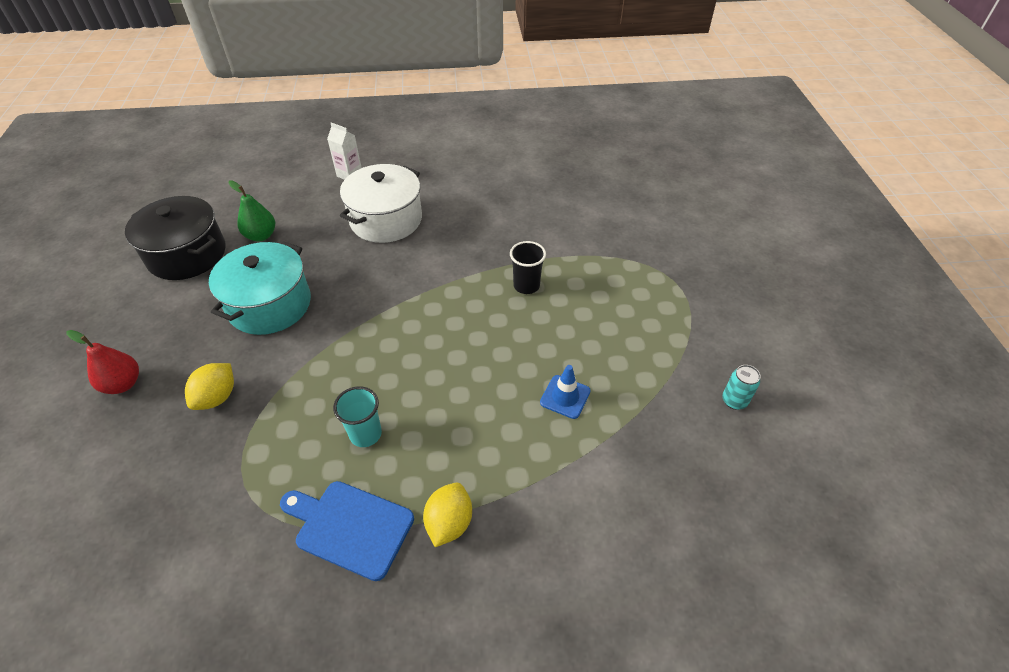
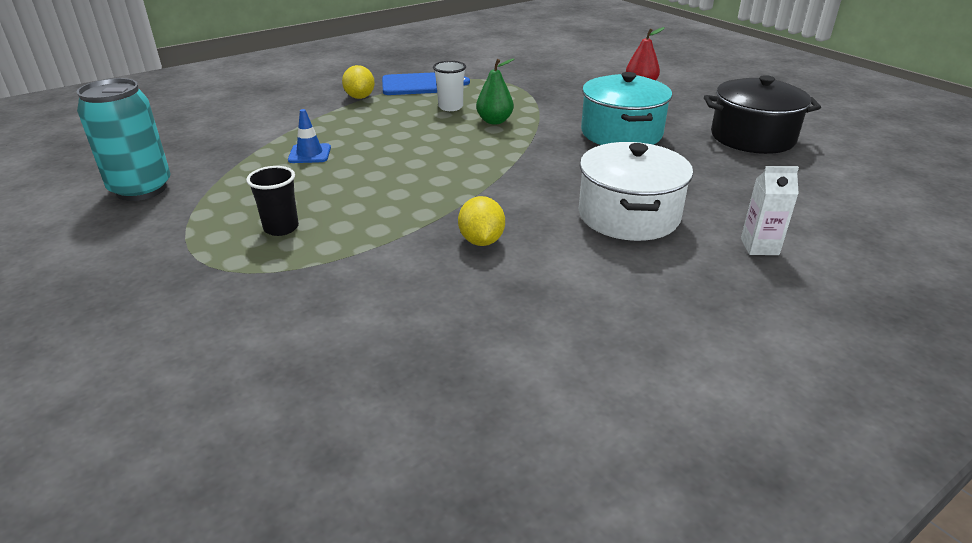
camera: 150 degrees right, 15 degrees down
yellow lemon [185,363,234,410] -> yellow lemon moved to [458,196,505,246]
green pear [229,180,275,241] -> green pear moved to [476,58,514,125]
turquoise cup [333,386,382,447] -> white cup [433,61,466,111]
black cup [510,241,546,294] -> black cup moved to [246,166,299,236]
turquoise can [722,365,761,410] -> turquoise can [77,78,170,201], size x2.25

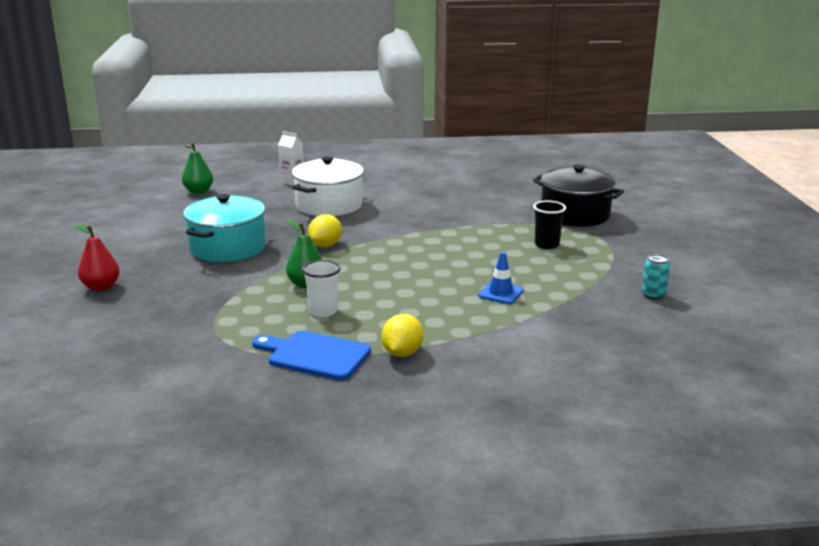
camera: 150 degrees left, 10 degrees down
turquoise can [77,78,170,201] -> turquoise can [642,254,670,300], size x0.45
yellow lemon [458,196,505,246] -> yellow lemon moved to [308,214,342,248]
black pot [704,75,821,154] -> black pot moved to [533,165,624,227]
none -> green pear [182,142,213,194]

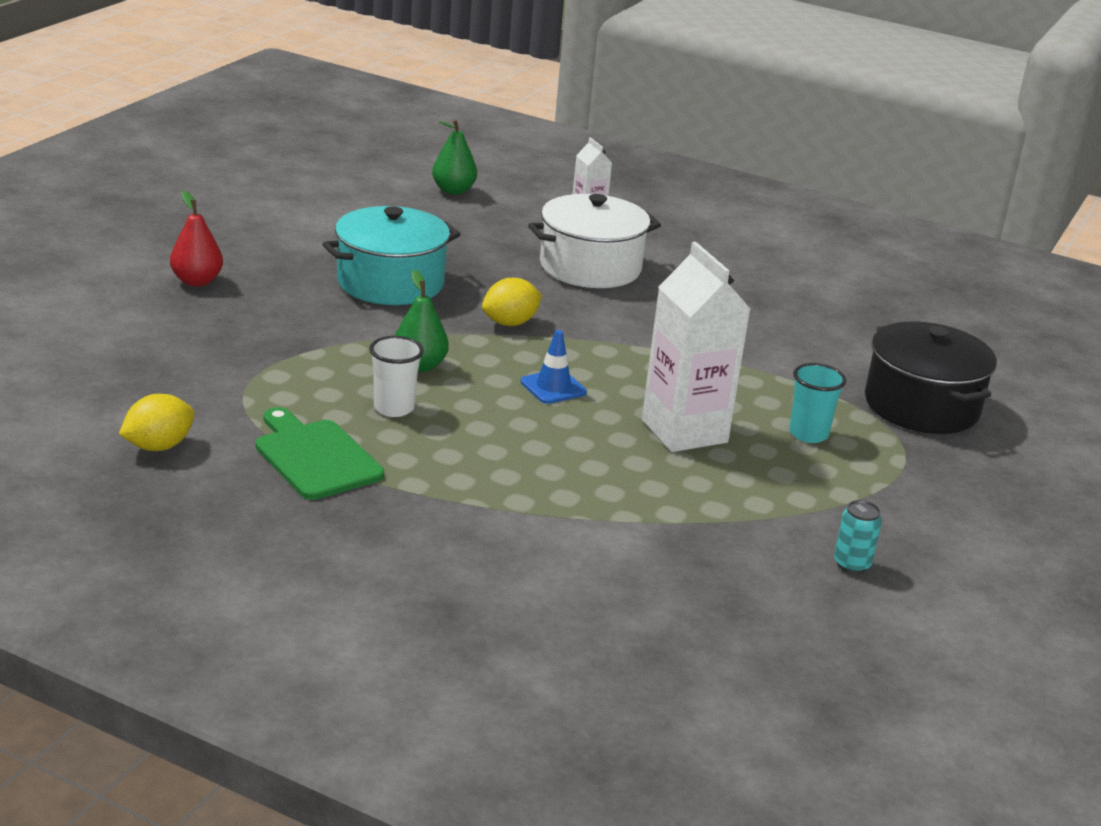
camera: 30 degrees right, 5 degrees up
blue cutting board [252,331,371,380] -> green cutting board [255,407,384,500]
yellow lemon [382,314,423,357] -> yellow lemon moved to [119,394,195,451]
blue traffic cone [478,252,524,304] -> blue traffic cone moved to [520,330,587,404]
black cup [533,201,566,249] -> turquoise cup [789,363,846,443]
none -> white carton [642,242,750,452]

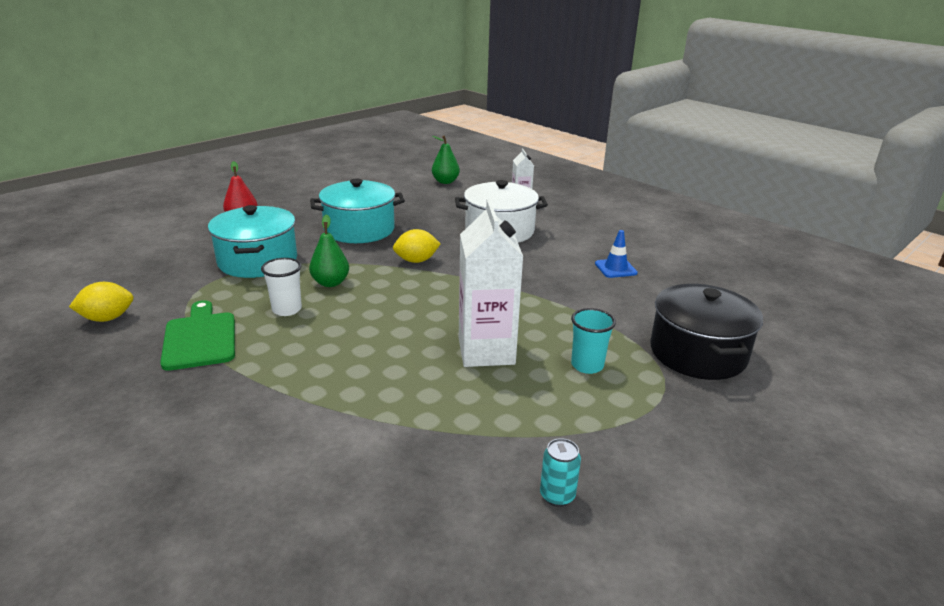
camera: 20 degrees right, 0 degrees up
blue traffic cone [520,330,587,404] -> blue traffic cone moved to [595,230,638,278]
none -> turquoise pot [208,205,297,278]

